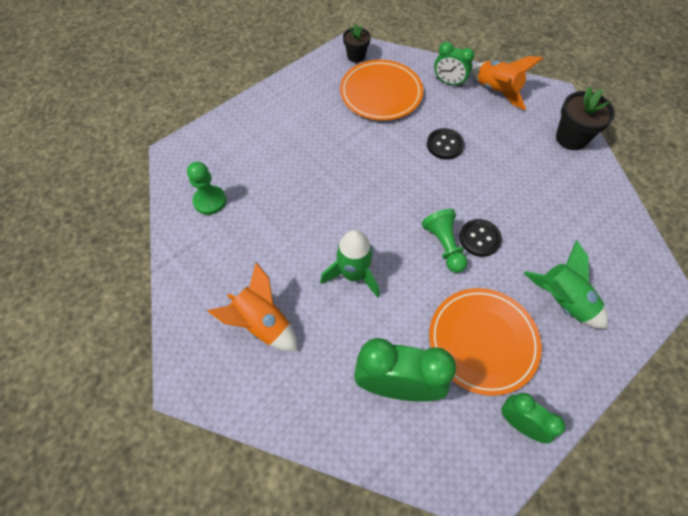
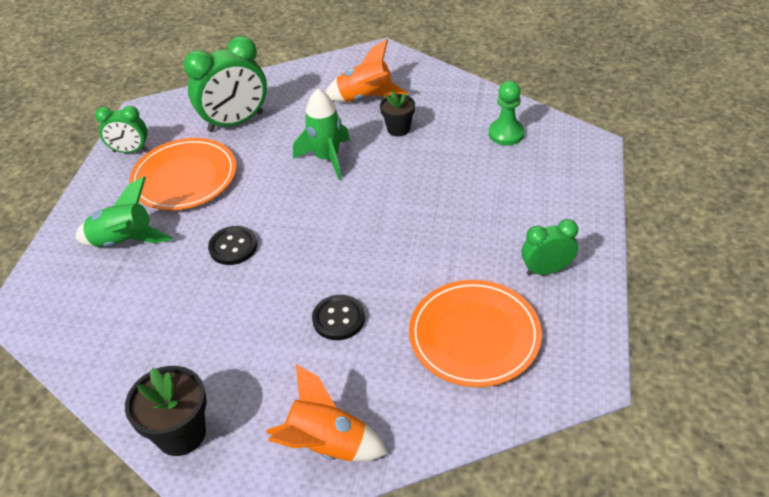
camera: 145 degrees right, 15 degrees down
black flower pot [343,24,371,63] -> black flower pot moved to [380,91,415,136]
green pawn [422,209,467,273] -> none
green clock [434,42,474,87] -> green clock moved to [522,219,578,275]

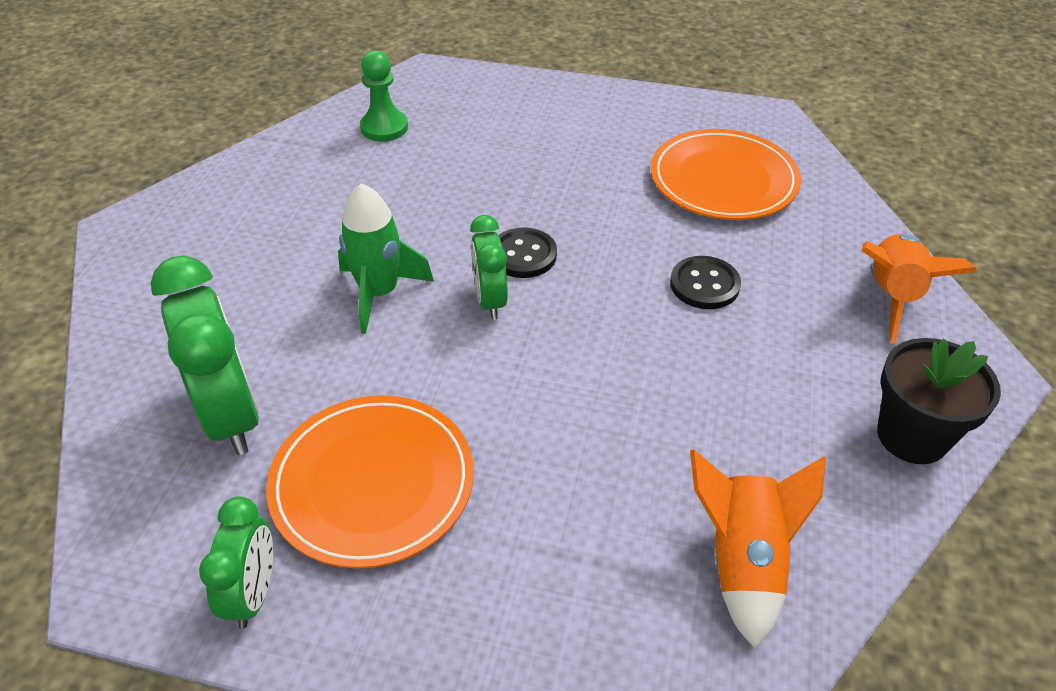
camera: 90 degrees left, 0 degrees up
green rocket [75,177,173,247] -> none
black button [208,226,257,265] -> black button moved to [499,227,557,278]
orange rocket [325,39,408,102] -> orange rocket moved to [690,450,826,649]
black flower pot [380,91,415,136] -> none
green clock [522,219,578,275] -> green clock moved to [470,215,508,320]

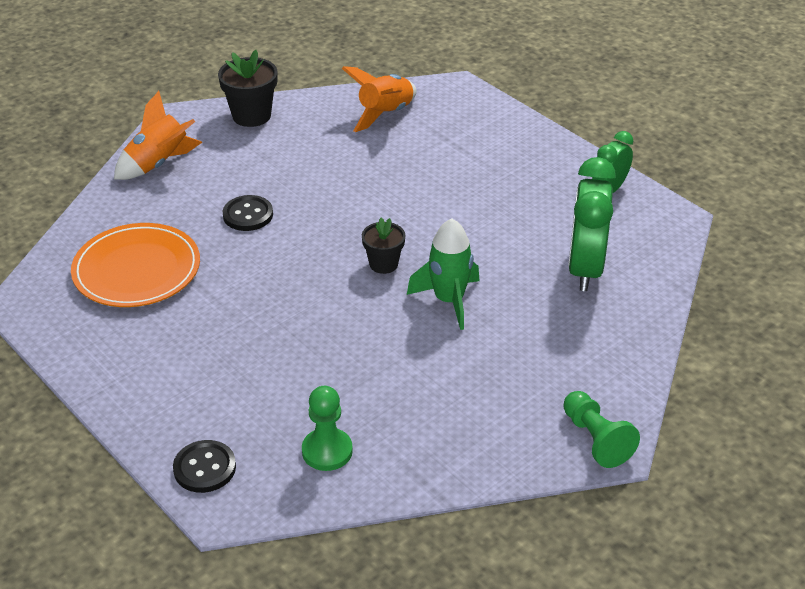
camera: 145 degrees left, 5 degrees down
orange plate [266,395,474,568] -> none
green clock [470,215,508,320] -> black flower pot [362,217,405,274]
black button [499,227,557,278] -> black button moved to [173,440,236,493]
none -> green pawn [564,391,640,468]

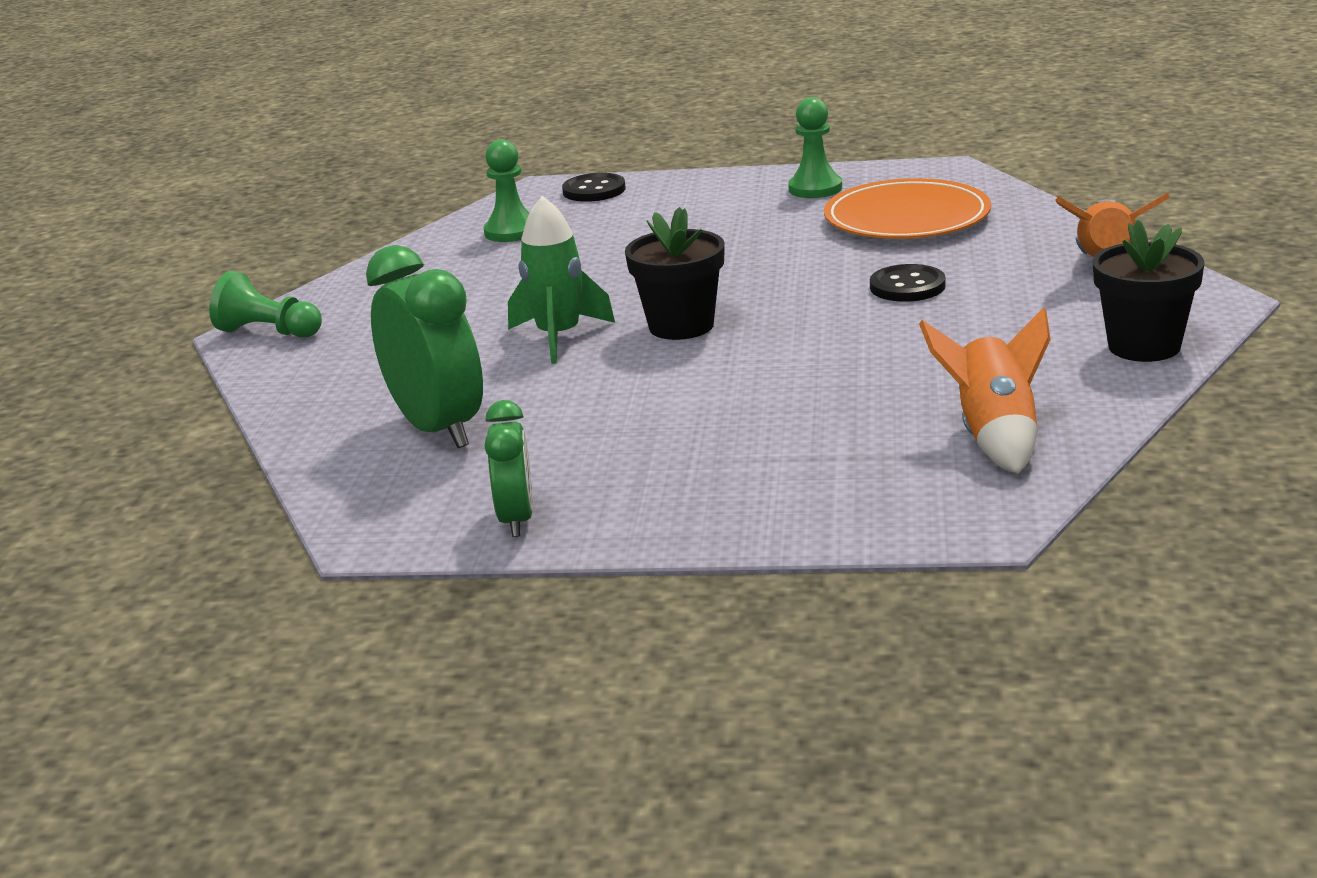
camera: 140 degrees right, 15 degrees down
black flower pot [362,217,405,274] -> black flower pot [625,207,724,340], size x1.55
none -> green pawn [788,97,842,198]

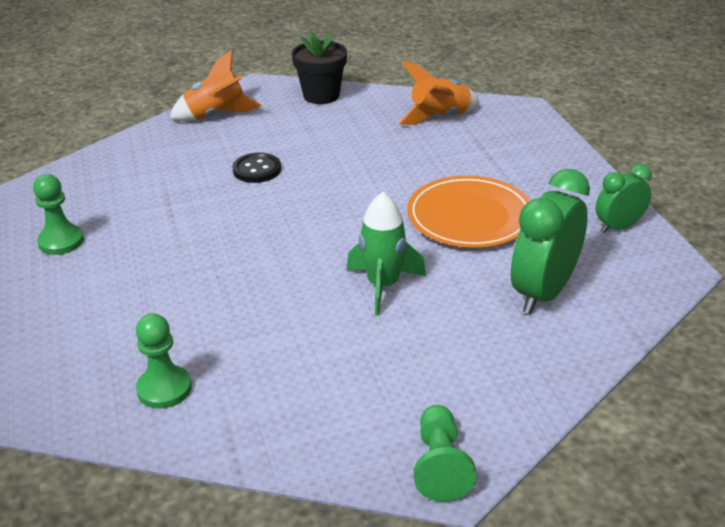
camera: 115 degrees left, 10 degrees up
black button [562,173,626,202] -> none
black flower pot [625,207,724,340] -> none
orange plate [824,178,991,239] -> orange plate moved to [407,175,530,248]

